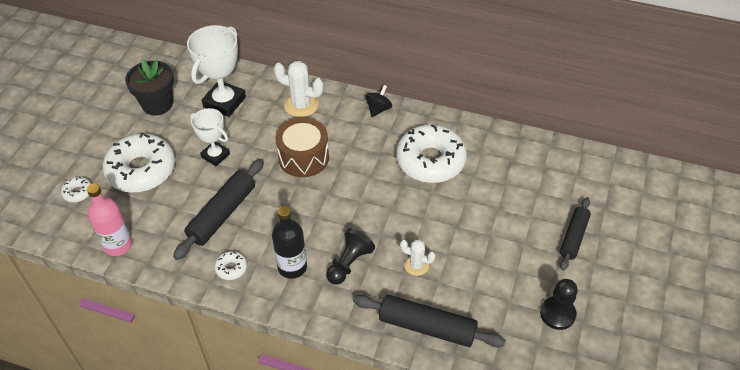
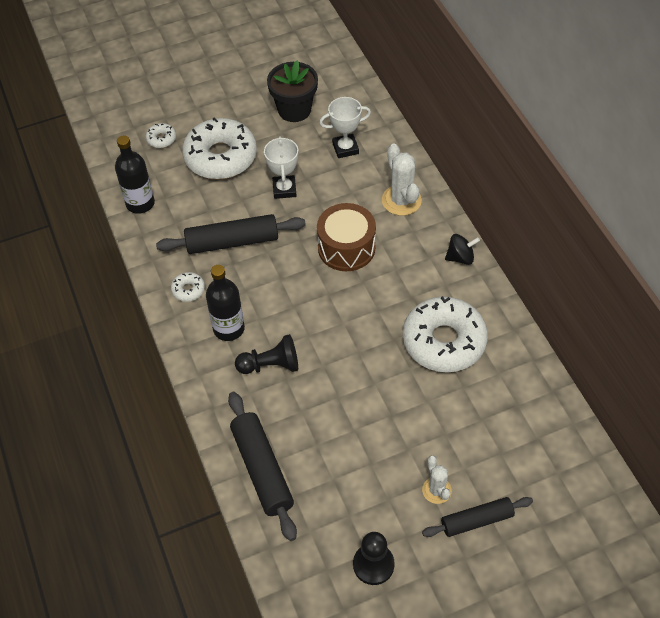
camera: 50 degrees right, 5 degrees up
pink bottle [87,183,133,256] -> black bottle [115,135,155,214]
white trophy [187,25,246,117] -> white trophy [319,97,371,158], size x0.62
white cactus [400,240,435,276] -> white cactus moved to [422,455,452,504]

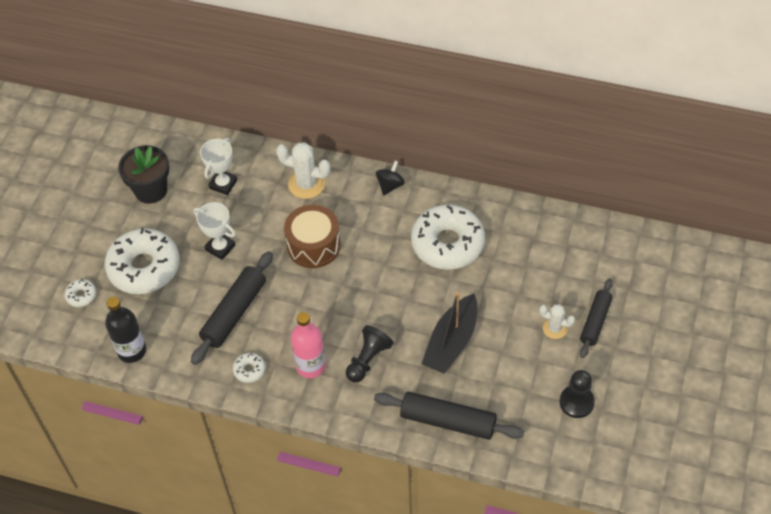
camera: 50 degrees left, 0 degrees up
black bottle [206,265,245,341] -> pink bottle [291,312,326,378]
none -> black boat [422,292,478,374]

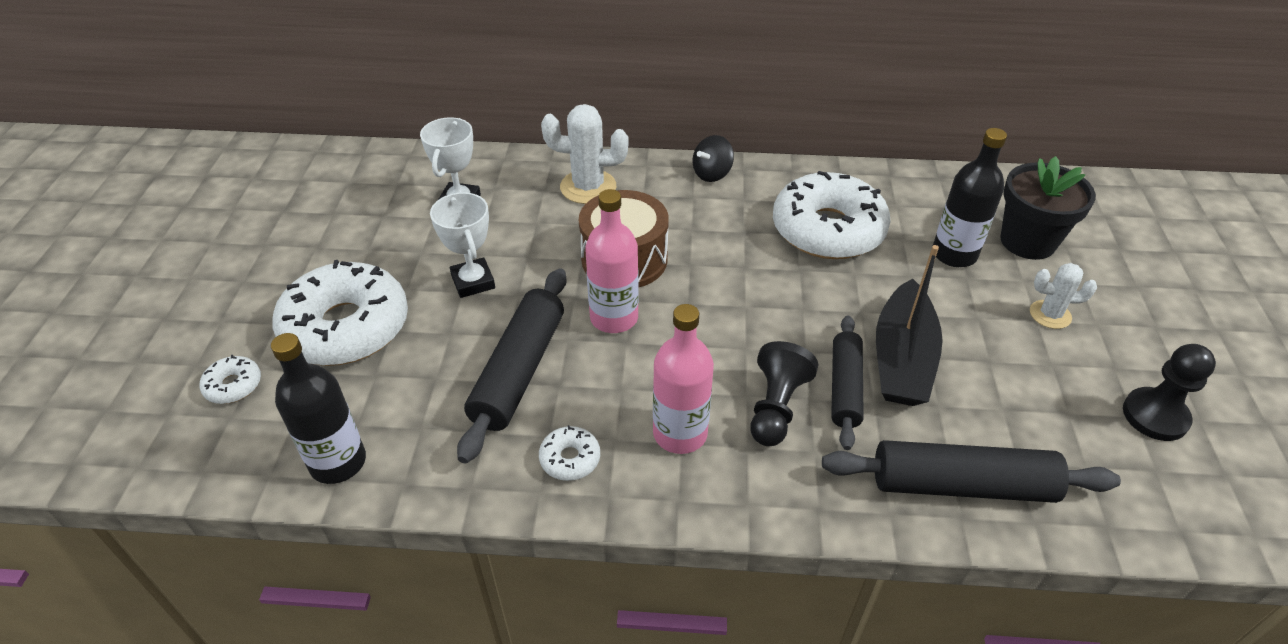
camera: 15 degrees left, 10 degrees down
black flower pot [118,145,169,204] -> black flower pot moved to [1000,156,1096,260]
white trophy [194,202,236,260] -> white trophy turned 45 degrees clockwise [430,192,495,298]
black spinning top [376,161,405,196] -> black spinning top turned 150 degrees counterclockwise [693,135,734,182]
black rolling pin [580,279,613,358] -> black rolling pin moved to [831,315,864,450]
none -> pink bottle [585,189,639,333]
none -> black bottle [933,128,1007,267]

